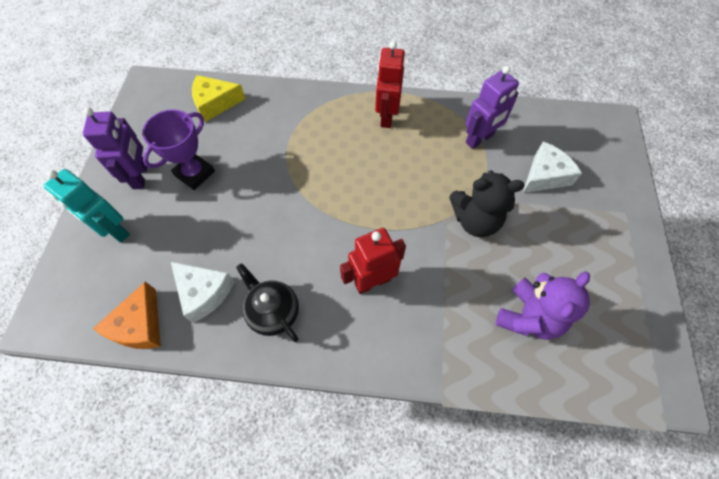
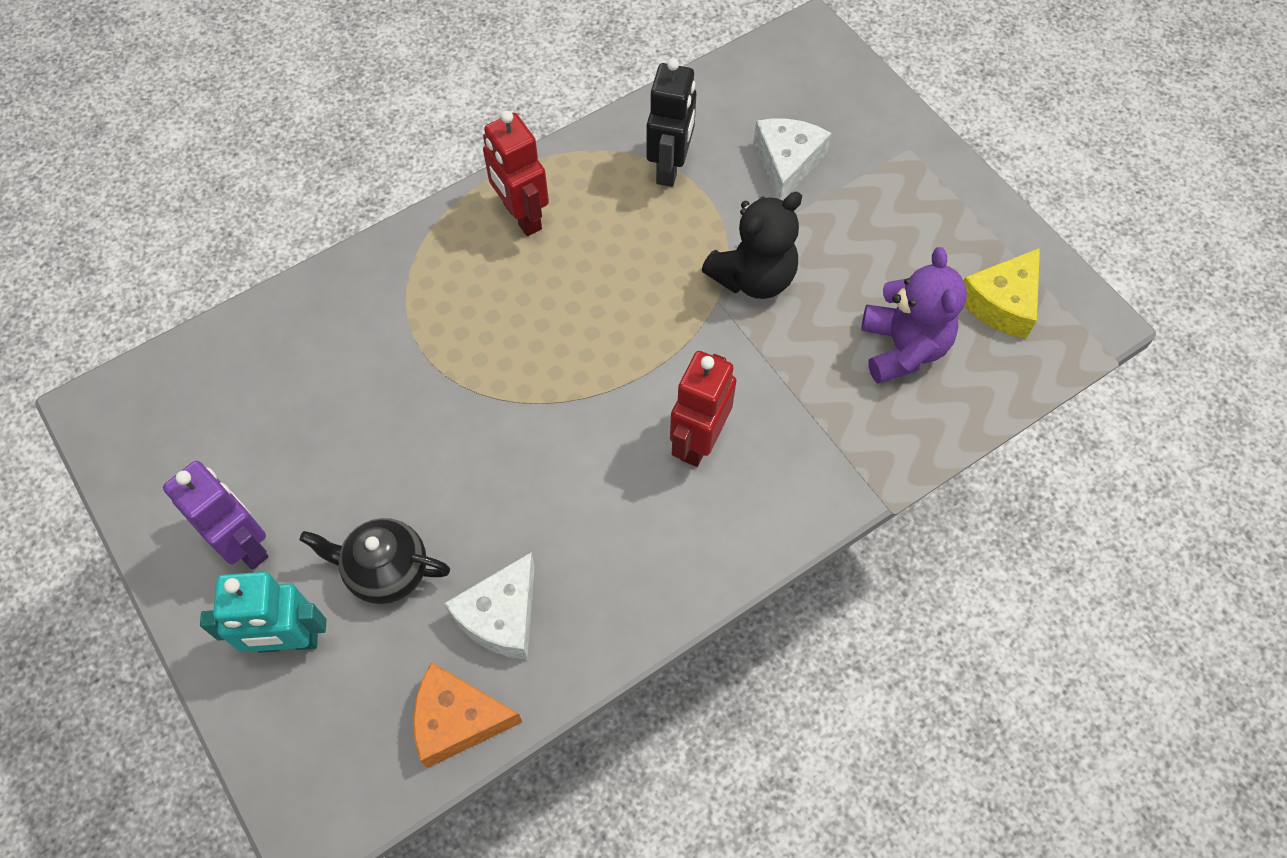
camera: 40 degrees left, 0 degrees up
orange cheese [93,282,161,349] -> orange cheese turned 120 degrees clockwise [413,662,522,768]
purple trophy [142,110,215,190] -> none
white cheese [171,262,234,323] -> white cheese turned 120 degrees clockwise [444,552,535,659]
yellow cheese [192,75,245,122] -> yellow cheese moved to [964,248,1040,339]
black teapot [236,263,299,342] -> black teapot moved to [300,518,450,604]
purple robot [466,66,519,149] -> black robot [646,58,696,187]

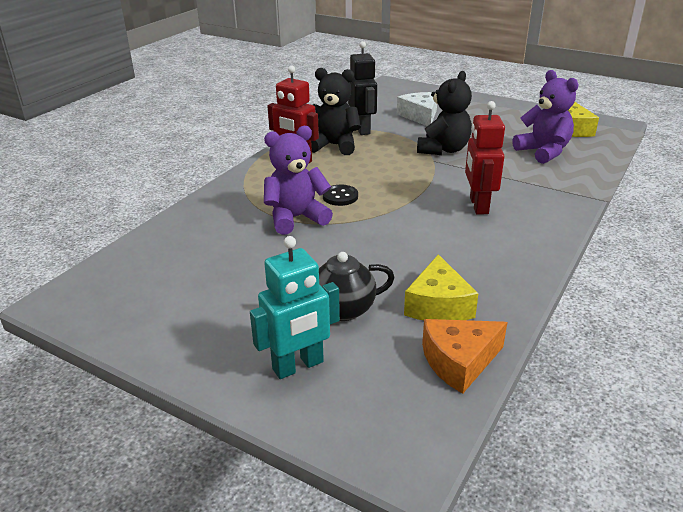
camera: 25 degrees left, 30 degrees down
purple robot [163,461,269,570] -> none
white cheese [444,552,535,659] -> yellow cheese [404,254,478,320]
none -> purple teddy bear [264,126,333,235]
none -> black teddy bear [311,68,361,155]
none -> black button [323,185,358,206]

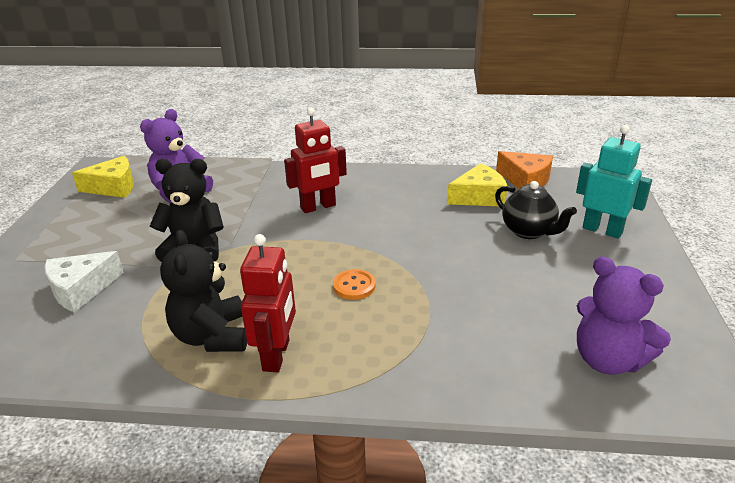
camera: 115 degrees left, 0 degrees up
purple teddy bear [264,126,333,235] -> purple teddy bear moved to [577,256,671,375]
black button [323,185,358,206] -> orange button [333,269,376,300]
black robot [348,41,377,135] -> none

